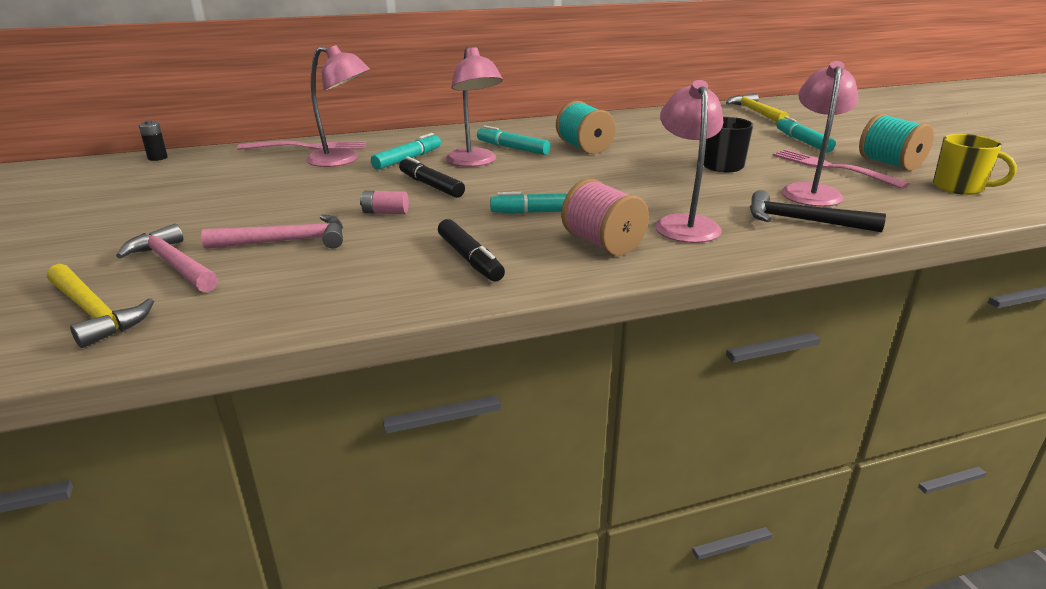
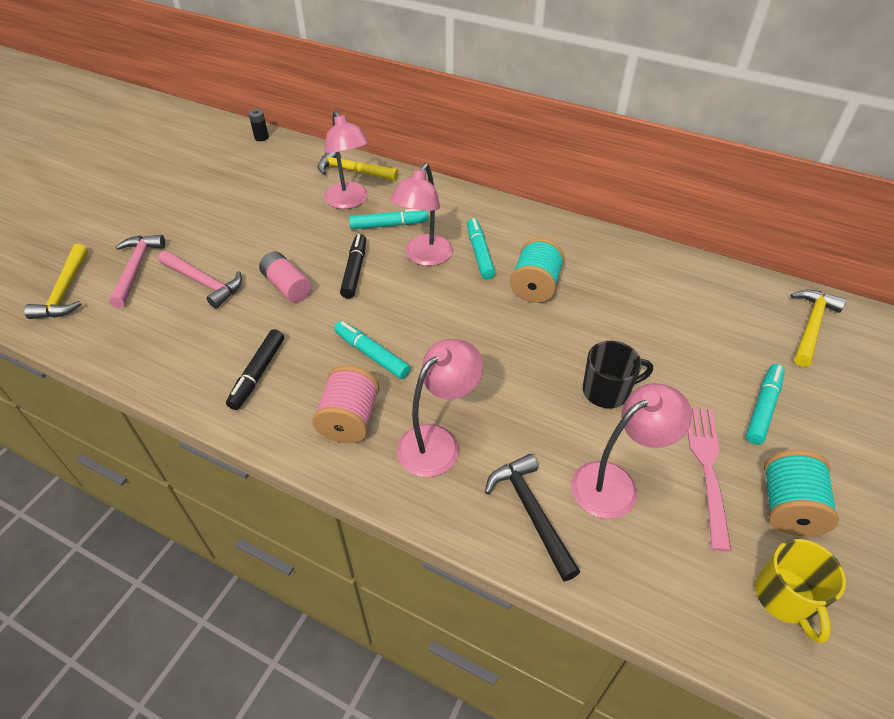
camera: 45 degrees right, 20 degrees up
pink fork [237,141,366,150] -> yellow hammer [318,152,399,181]
pink battery [360,191,409,214] -> pink battery [259,252,312,302], size x1.53

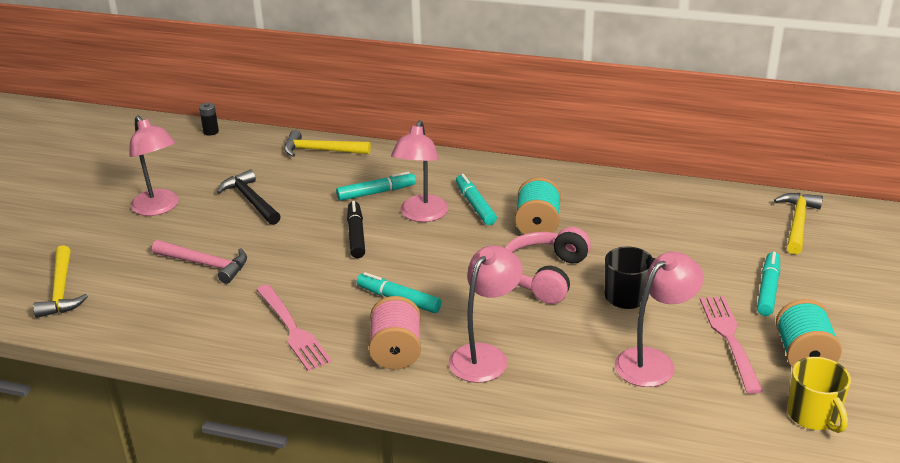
camera: 10 degrees left, 15 degrees down
pink hammer [109,235,165,308] -> none
black marker [226,329,284,410] -> pink fork [257,284,332,371]
pink battery [259,252,312,302] -> none
pink lamp [324,110,369,209] -> pink lamp moved to [129,115,179,216]
black hammer [485,454,580,581] -> black hammer moved to [217,169,281,225]
none -> pink headphones [505,227,591,304]

